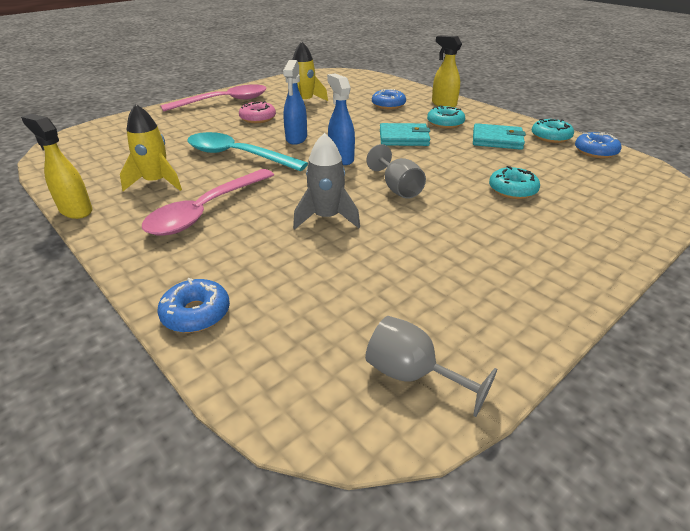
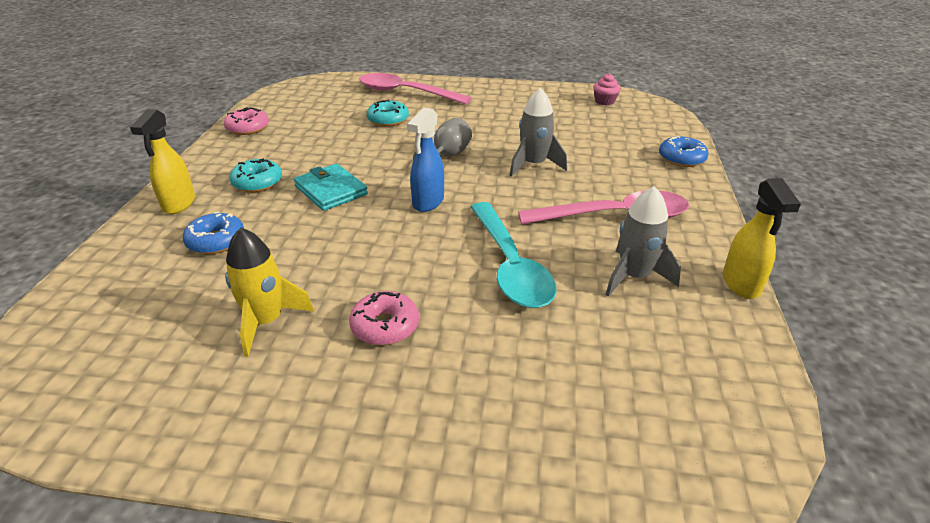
camera: 130 degrees left, 0 degrees up
yellow rocket [120,104,182,191] -> grey rocket [606,186,681,297]
pink spoon [160,84,267,112] -> pink spoon moved to [359,73,471,104]
blue spray bottle [283,60,307,145] -> none
grey goblet [365,316,497,417] -> pink cupcake [593,73,621,105]
turquoise wallet [473,123,526,150] -> none
turquoise donut [532,119,574,143] -> pink donut [224,107,269,135]
blue donut [575,132,622,158] -> none

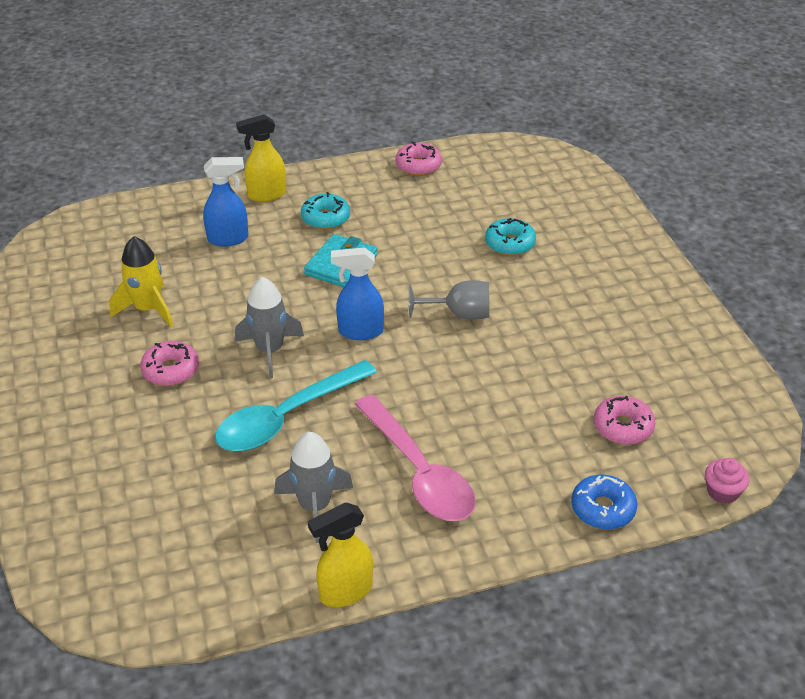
camera: 65 degrees right, 5 degrees up
blue donut [183,212,244,254] -> blue spray bottle [203,157,248,247]
pink spoon [359,73,471,104] -> none
grey rocket [510,88,567,177] -> grey rocket moved to [235,277,304,378]
pink cupcake [593,73,621,105] -> pink cupcake moved to [705,458,750,504]
none -> pink donut [594,396,655,445]

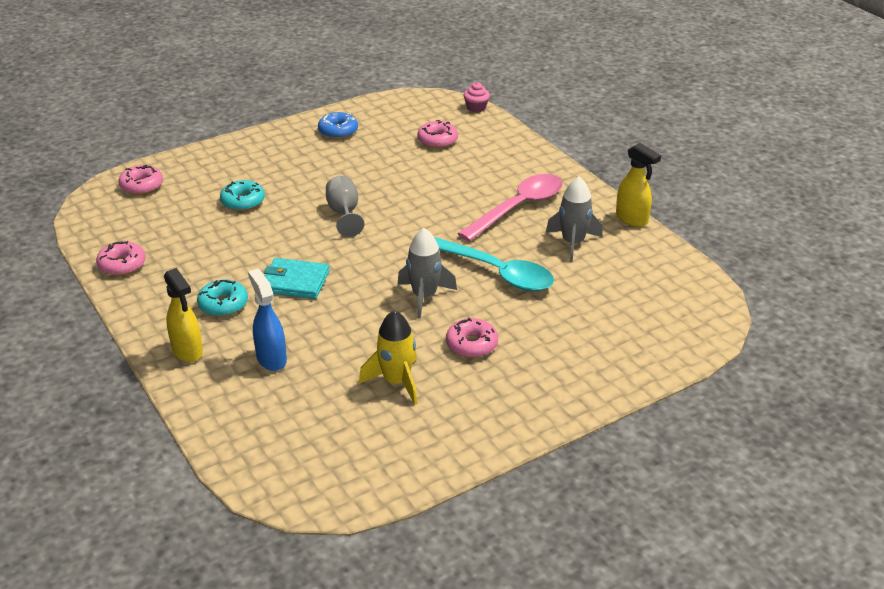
camera: 105 degrees left, 5 degrees down
blue spray bottle [331,247,384,340] -> none
blue donut [571,474,637,529] -> blue donut moved to [318,112,358,139]
none -> pink donut [119,165,163,195]

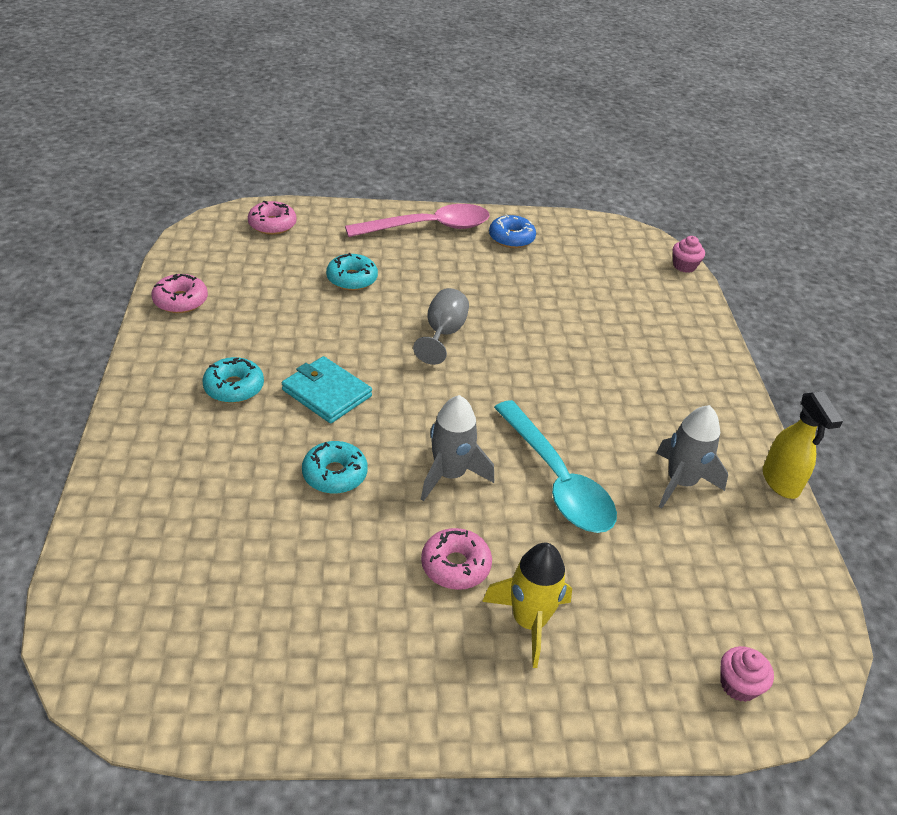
camera: 25 degrees right, 5 degrees up
yellow spray bottle [164,268,203,362] -> none
blue spray bottle [248,269,287,371] -> none
yellow rocket [359,310,417,405] -> yellow rocket moved to [482,543,572,668]
pink donut [417,120,458,148] -> none
pink spoon [457,174,563,241] -> pink spoon moved to [345,204,490,237]
none -> turquoise donut [302,441,368,494]
none -> pink cupcake [720,646,774,702]

